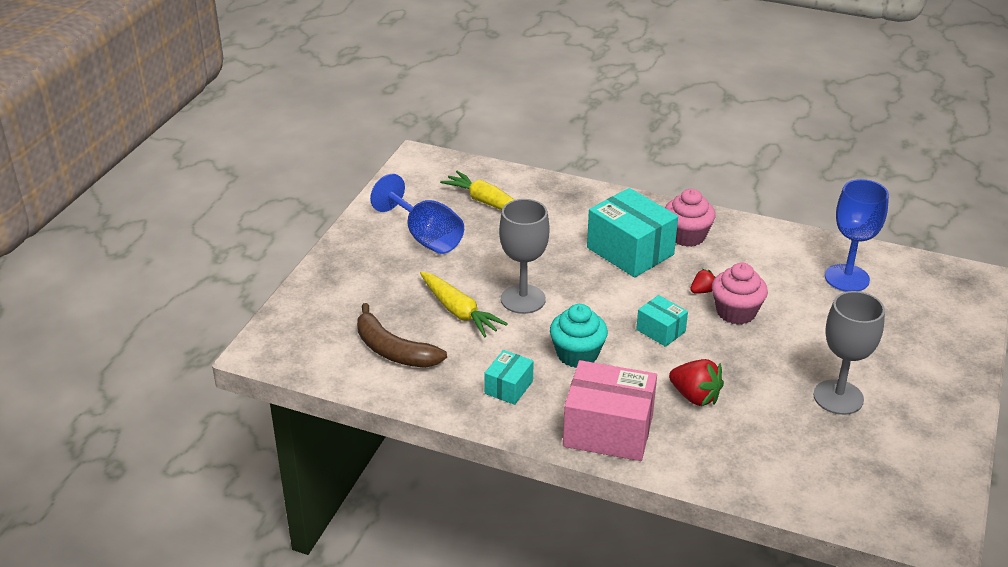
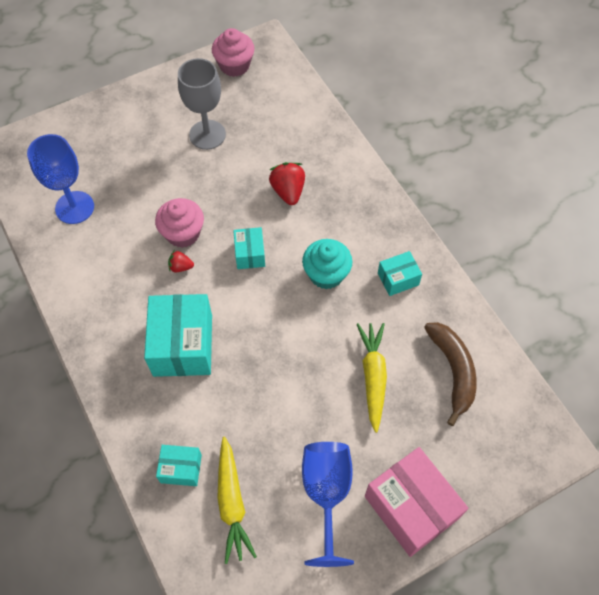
camera: 140 degrees left, 25 degrees up
grey goblet [499,199,550,314] -> none
pink box [563,360,657,461] -> pink box moved to [365,447,469,557]
pink cupcake [665,189,715,247] -> pink cupcake moved to [212,28,254,77]
none -> turquoise box [156,445,202,486]

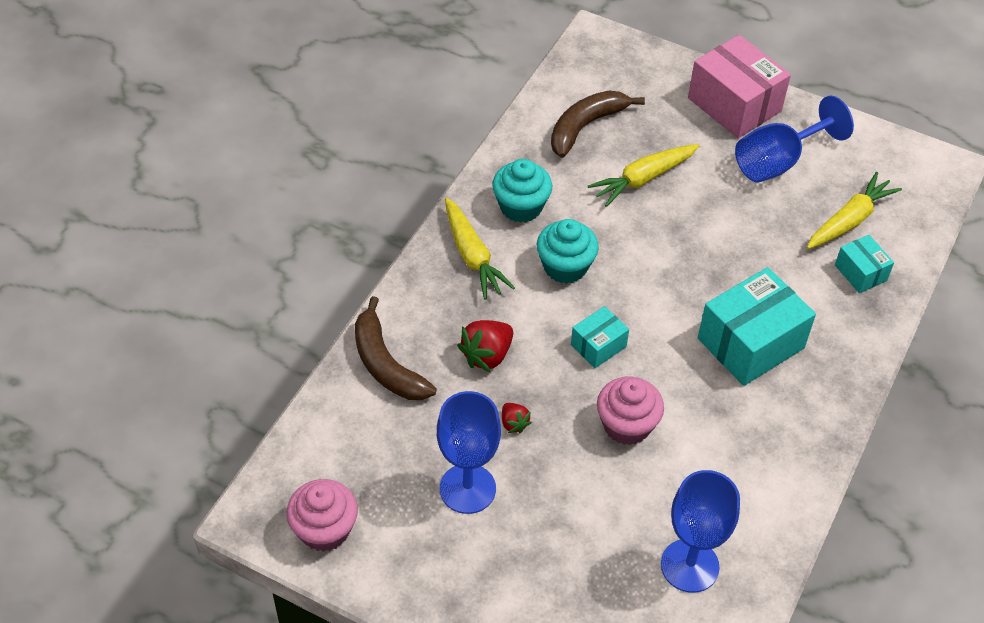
camera: 125 degrees left, 10 degrees down
red strawberry [168,250,194,272] -> red strawberry moved to [502,403,532,434]
grey goblet [178,58,226,150] -> blue goblet [437,391,501,514]
pink box [365,447,469,557] -> pink box turned 60 degrees counterclockwise [688,35,791,138]
turquoise box [378,251,422,296] -> turquoise cupcake [492,159,552,223]
none -> brown banana [355,296,437,400]
none -> yellow carrot [445,198,515,300]

